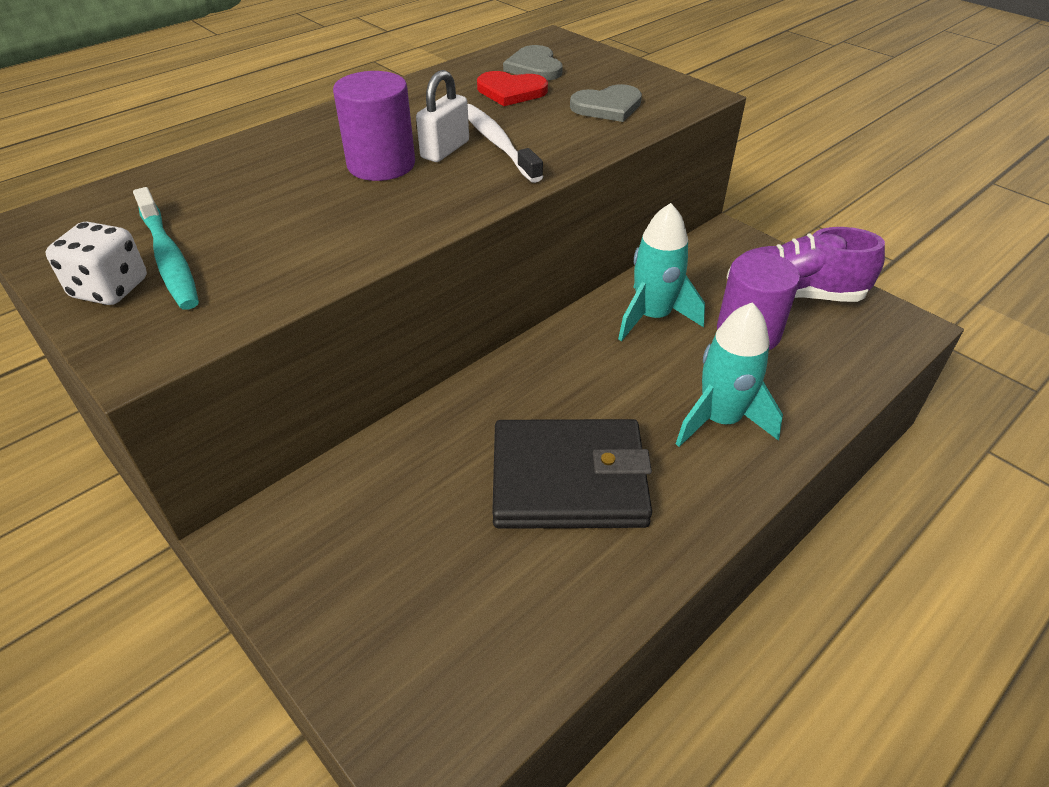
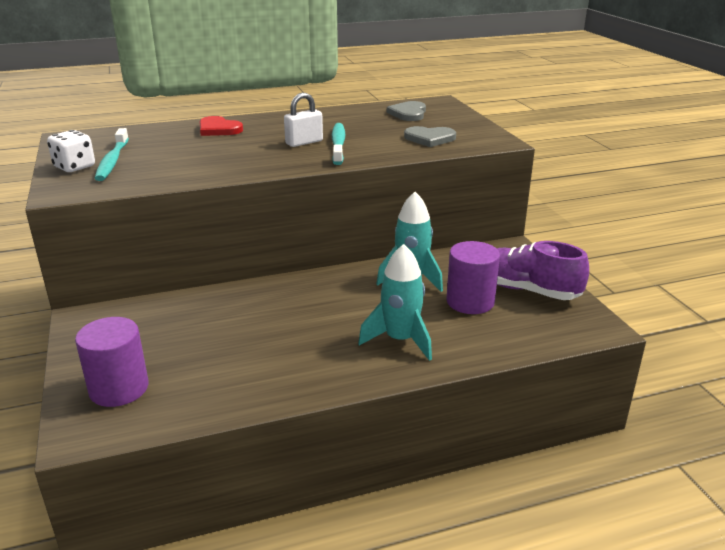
camera: 25 degrees right, 15 degrees down
purple cylinder [333,71,415,181] -> purple cylinder moved to [75,317,149,407]
white toothbrush [468,104,543,183] -> turquoise toothbrush [332,123,346,165]
red heart [477,71,548,106] -> red heart moved to [199,116,243,136]
black wallet [492,419,652,529] -> none

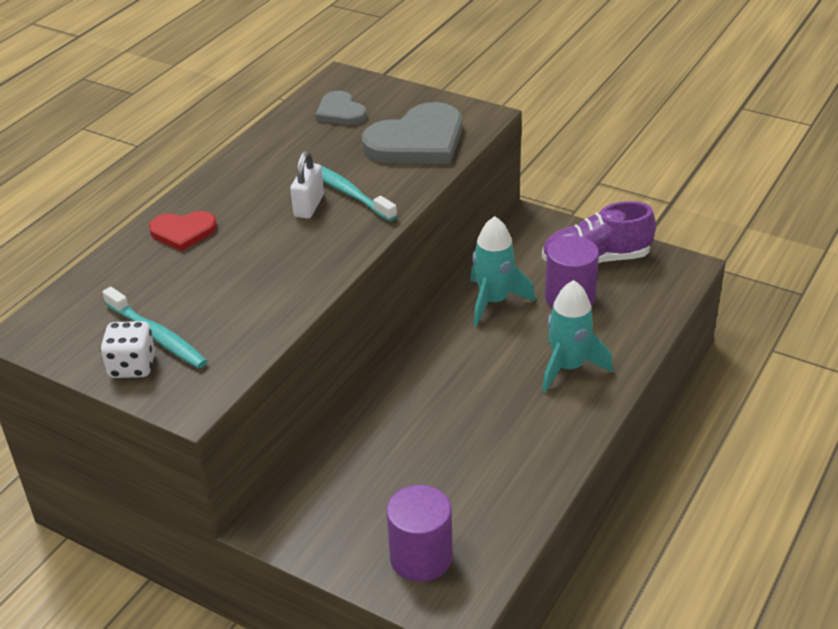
camera: 40 degrees left, 10 degrees up
grey heart [404,126,456,147] -> grey heart [362,102,462,164], size x1.82

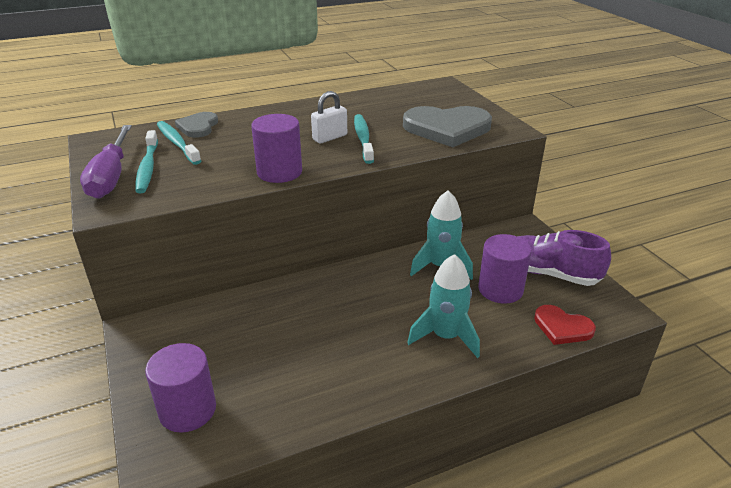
camera: 35 degrees right, 5 degrees down
white dice [100,321,155,378] -> purple screwdriver [80,125,132,199]
red heart [149,211,217,251] -> red heart moved to [534,305,596,345]
grey heart [315,91,367,125] -> grey heart moved to [175,112,218,138]
none -> turquoise toothbrush [157,121,201,165]
none -> purple cylinder [251,114,302,183]

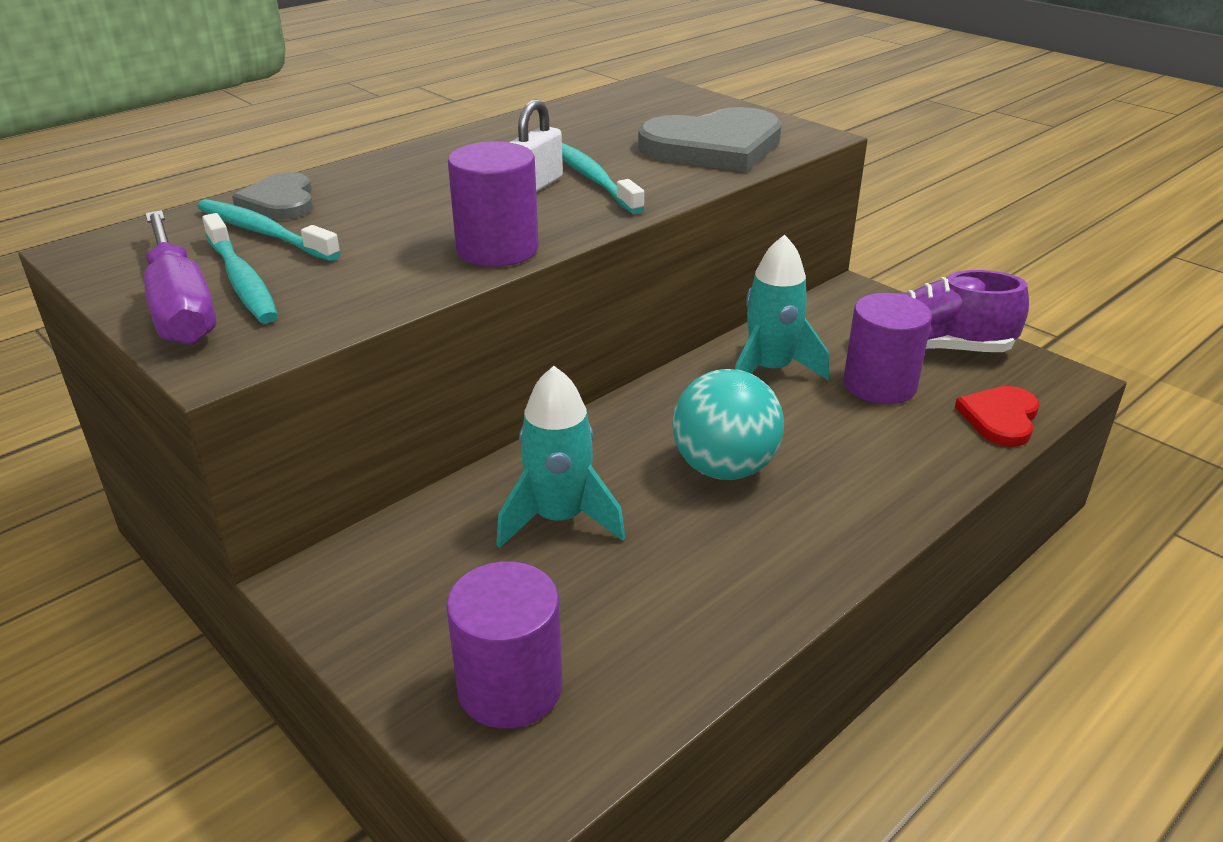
camera: 20 degrees left, 0 degrees up
turquoise rocket [407,254,480,358] -> turquoise rocket moved to [496,366,625,548]
red heart [534,305,596,345] -> red heart turned 105 degrees clockwise [955,386,1039,447]
none -> turquoise ball [672,369,784,480]

